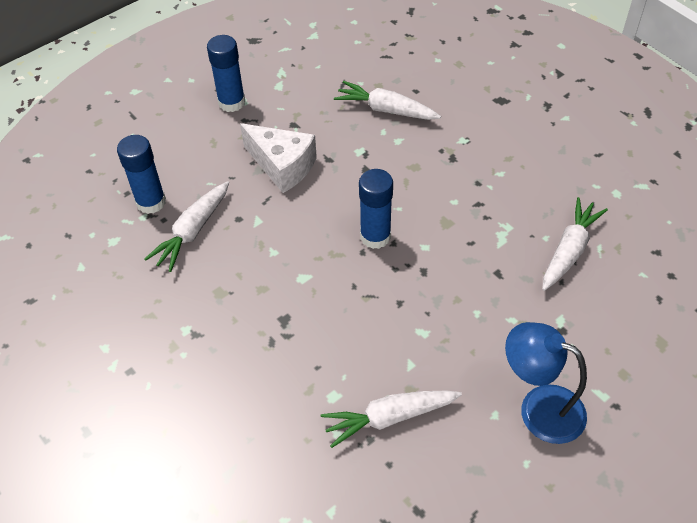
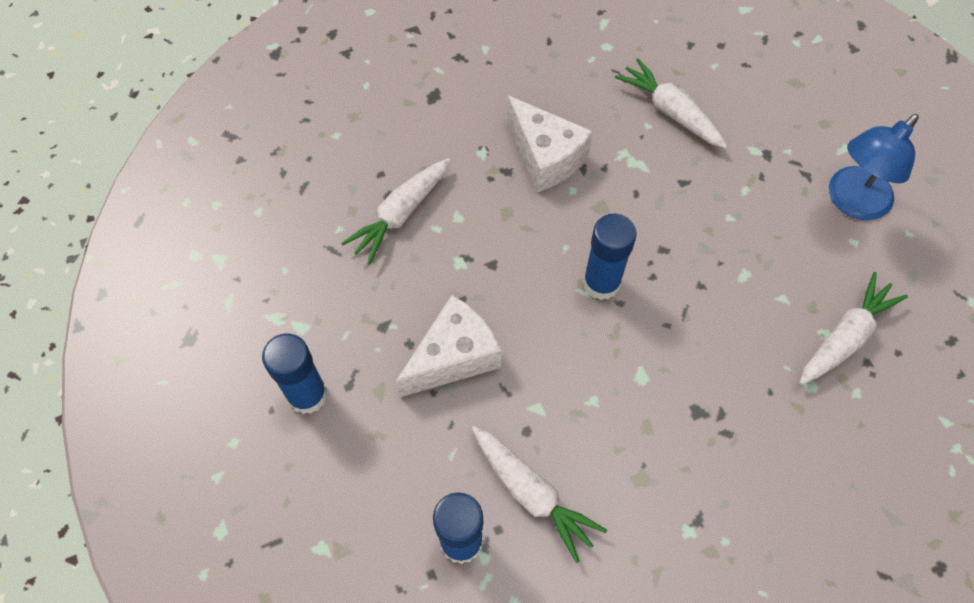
camera: 75 degrees left, 10 degrees up
white carrot [321,391,462,448] -> white carrot turned 135 degrees counterclockwise [800,272,908,385]
none -> white cheese [507,96,593,192]

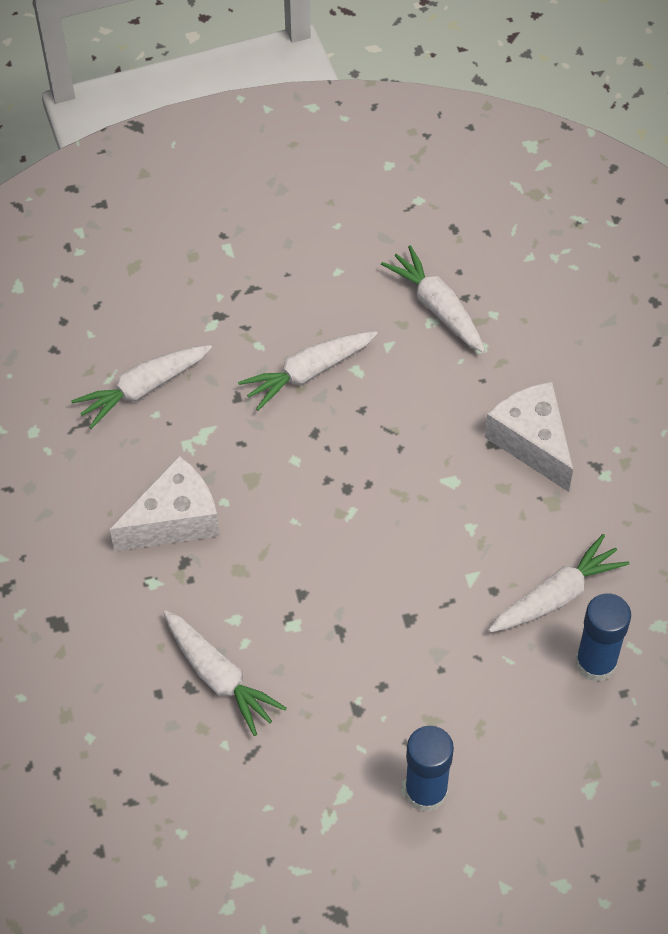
camera: 80 degrees left, 5 degrees down
white cheese [396,295,501,397] -> white cheese moved to [485,382,573,492]
blue glue stick [583,214,637,300] -> none
blue lamp [829,114,919,220] -> none
none -> white carrot [238,331,377,411]

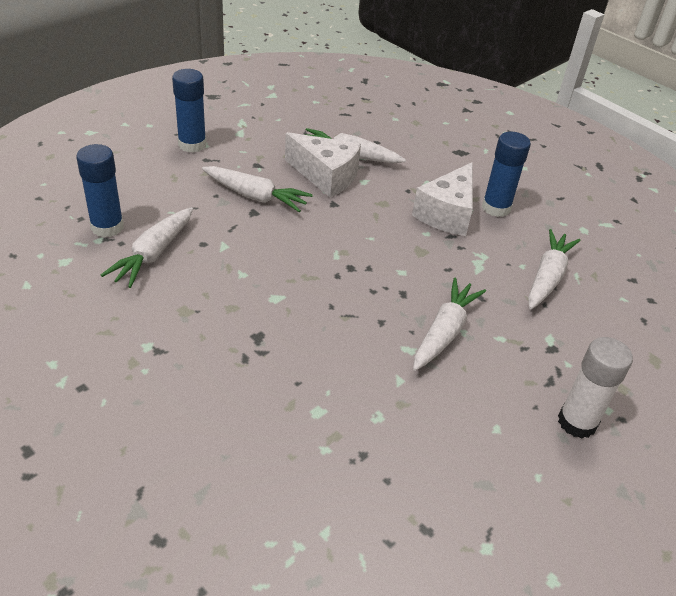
camera: 145 degrees right, 15 degrees down
white carrot [381,245,485,353] -> white carrot moved to [202,166,313,212]
white cheese [485,382,573,492] -> white cheese moved to [285,132,361,198]
none -> blue glue stick [482,132,531,217]
none -> white glue stick [558,337,633,439]

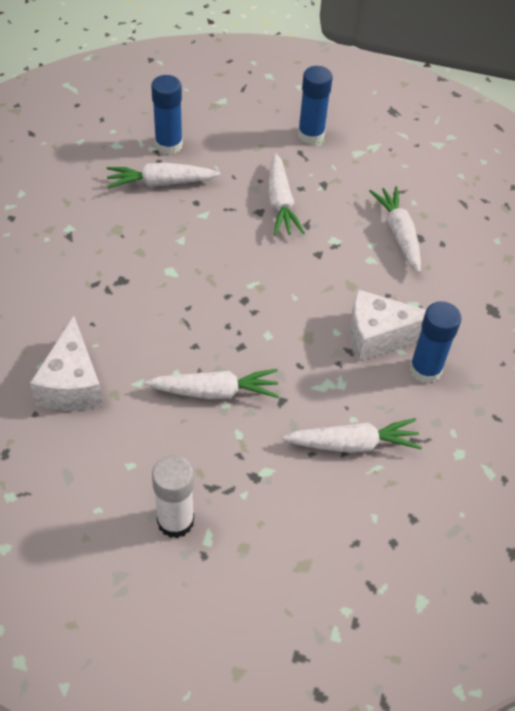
camera: 60 degrees right, 10 degrees up
white cheese [285,132,361,198] -> white cheese moved to [30,316,103,411]

